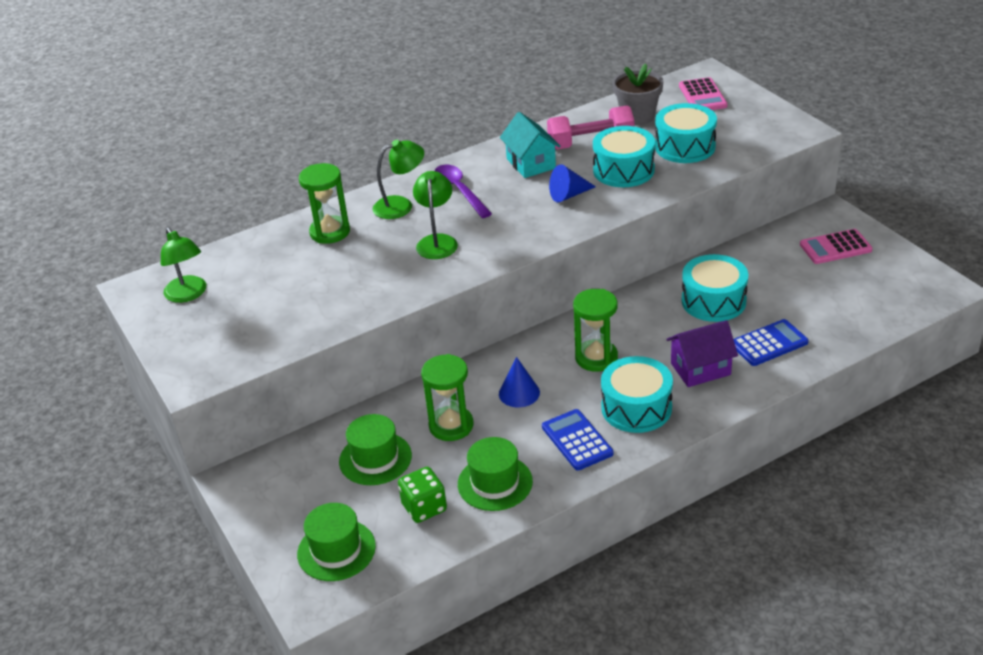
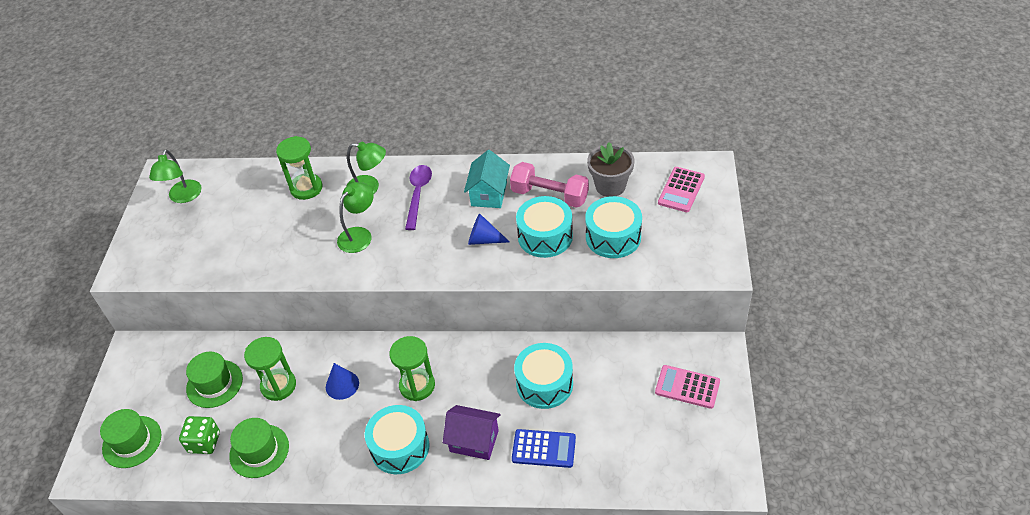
camera: 35 degrees right, 10 degrees up
blue calculator [542,409,614,471] -> none

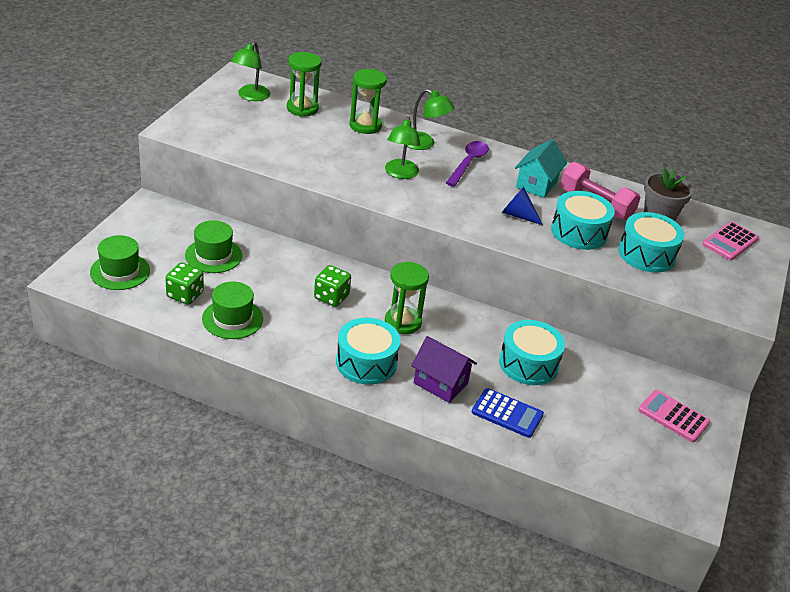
camera: 10 degrees right, 10 degrees down
green hourglass [244,337,296,401] -> green hourglass moved to [287,52,322,117]
blue cone [326,363,359,400] -> green dice [314,265,351,307]
green lamp [337,182,374,253] -> green lamp turned 135 degrees clockwise [385,116,421,179]

